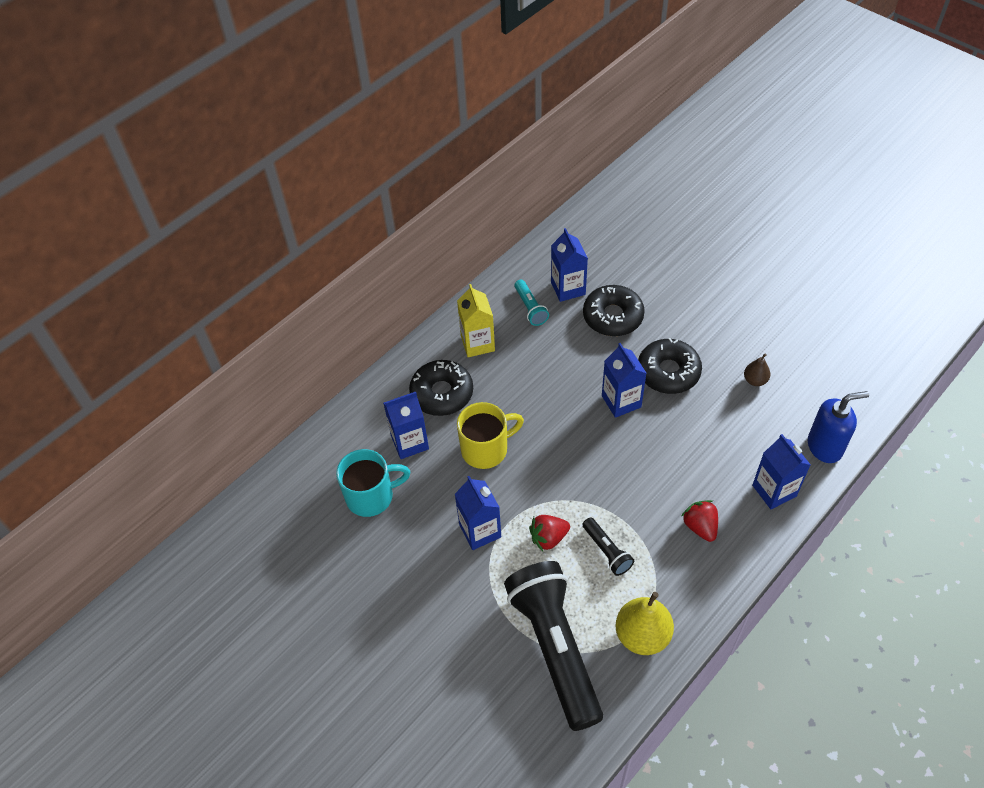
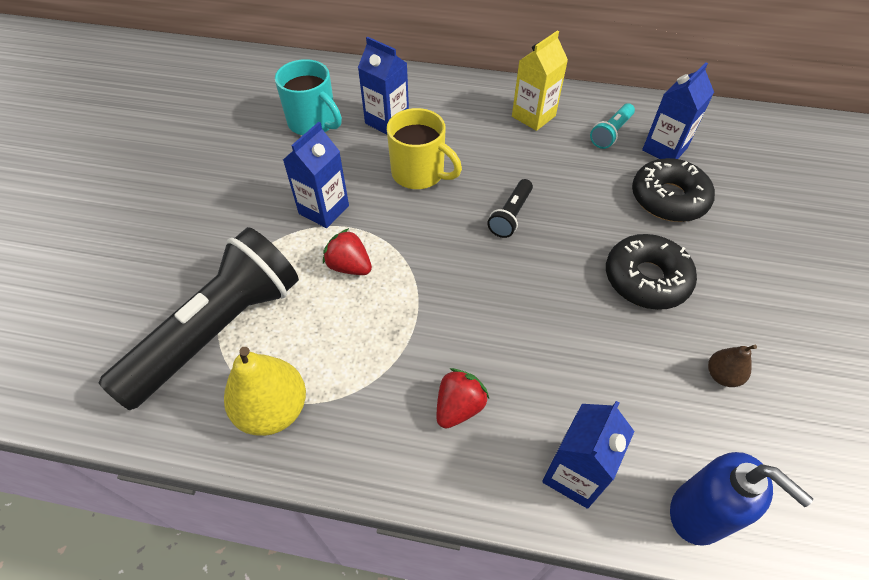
camera: 55 degrees right, 0 degrees up
black donut [409,360,473,416] -> none
black flashlight [582,517,634,576] -> black flashlight moved to [487,179,533,238]
blue carton [602,343,647,418] -> none

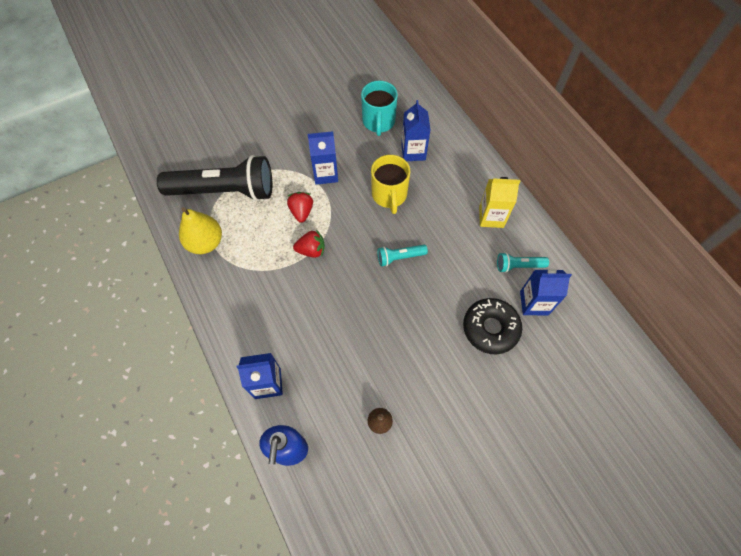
camera: 50 degrees right, 10 degrees up
red strawberry [437,368,489,428] -> red strawberry moved to [293,230,325,258]
black flashlight [487,179,533,238] -> turquoise flashlight [377,245,428,267]
black donut [606,234,697,310] -> none

